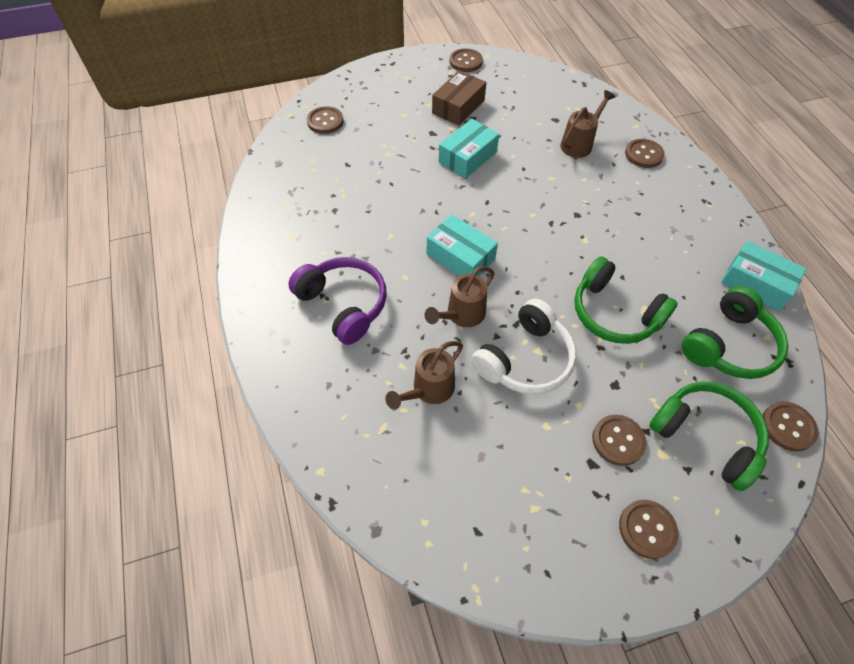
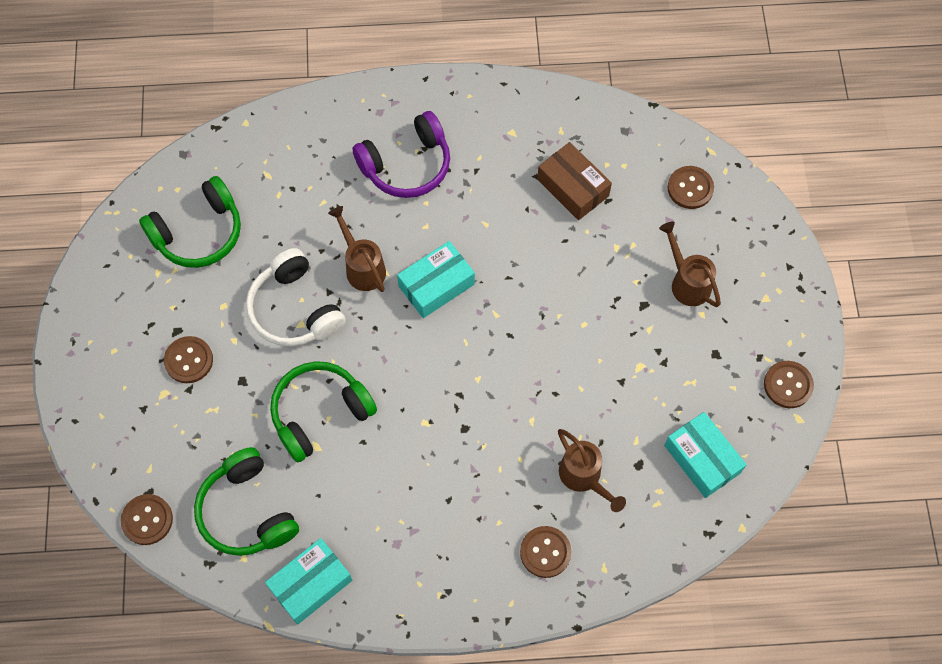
camera: 105 degrees right, 10 degrees up
brown watering can [385,341,463,409] -> brown watering can moved to [659,222,721,307]
brown box [432,71,486,126] -> brown box moved to [537,142,612,220]
turquoise box [439,119,499,179] -> turquoise box moved to [664,412,747,498]
brown button [619,500,679,559] -> none
green headphones [649,382,769,491] -> green headphones moved to [139,176,241,268]

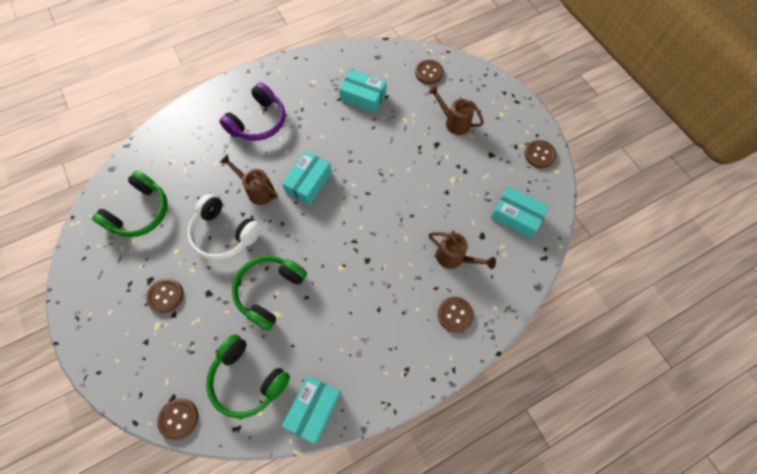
camera: 25 degrees left, 0 degrees up
brown box [537,142,612,220] -> turquoise box [339,70,387,113]

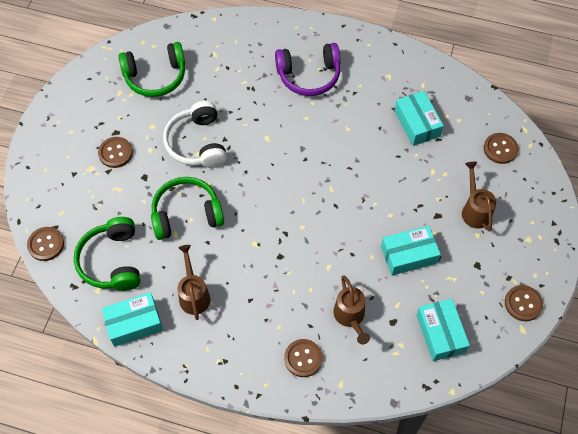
camera: 45 degrees right, 5 degrees down
brown watering can [220,154,278,205] -> brown watering can moved to [177,245,211,320]
turquoise box [282,151,332,205] -> turquoise box moved to [381,226,441,276]

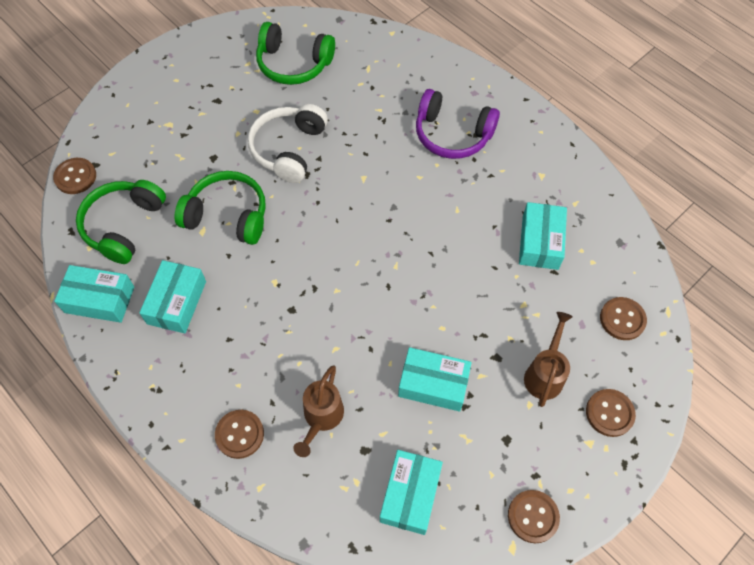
camera: 30 degrees right, 0 degrees up
brown button [98,137,133,168] -> brown button moved to [586,389,636,437]
brown watering can [177,245,211,320] -> turquoise box [139,260,206,333]

